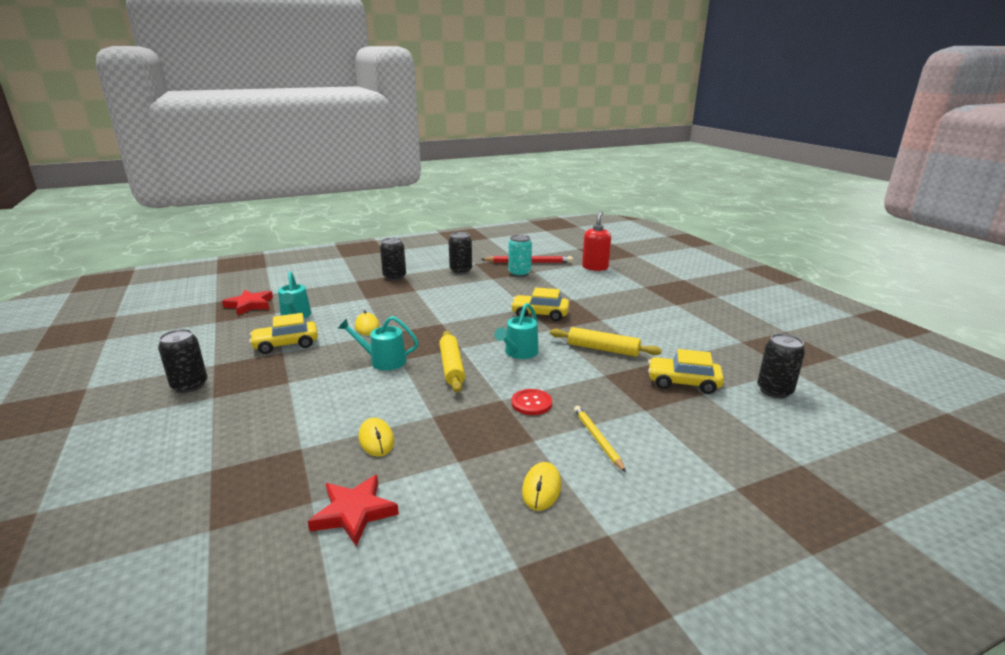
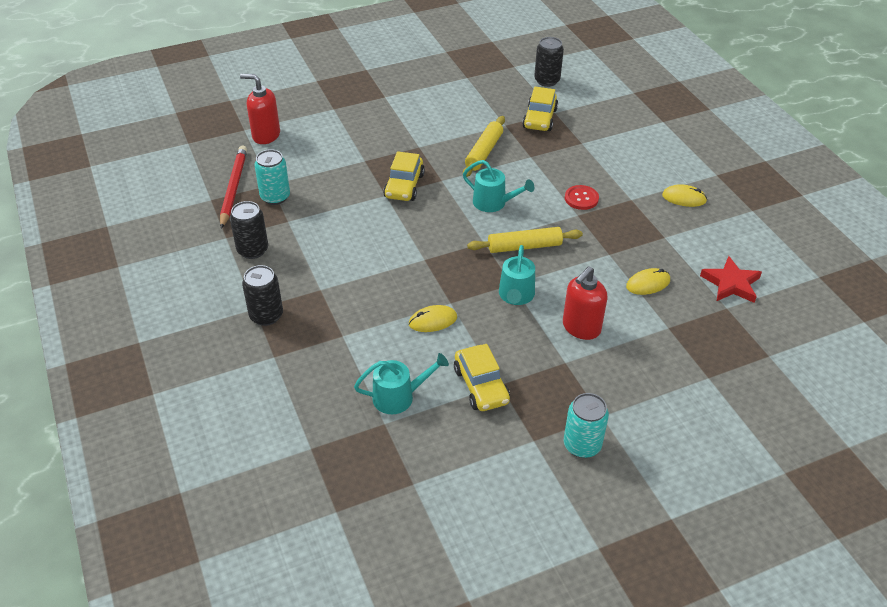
camera: 90 degrees left, 20 degrees up
black can [158,329,208,393] -> turquoise can [564,393,609,458]
red star [222,290,273,315] -> none
yellow pencil [574,406,626,472] -> none
none -> red soap dispenser [563,266,608,340]

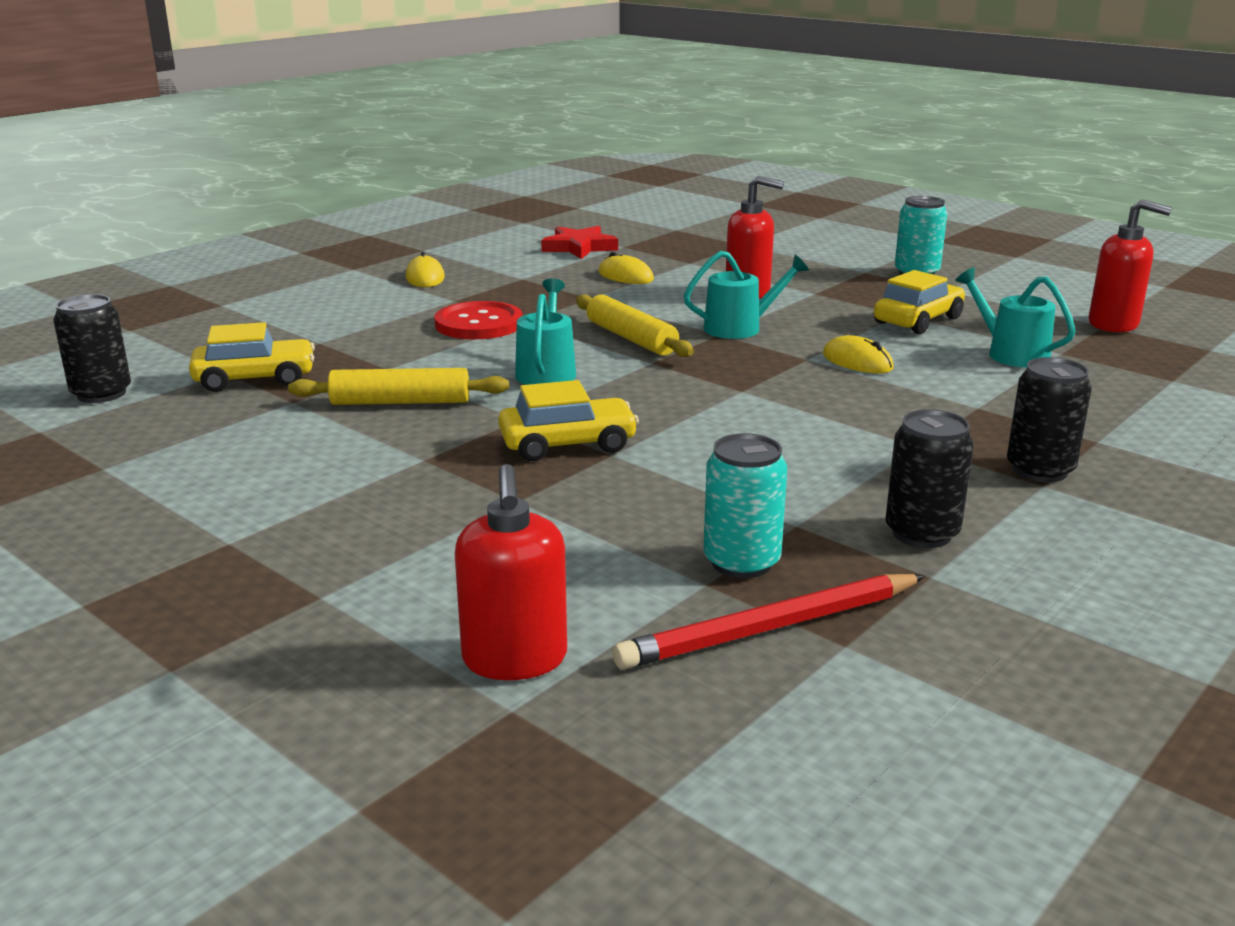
camera: 115 degrees left, 20 degrees down
red button [565,185,599,210] -> red button [434,301,523,339], size x1.54
none -> red soap dispenser [1089,199,1172,332]

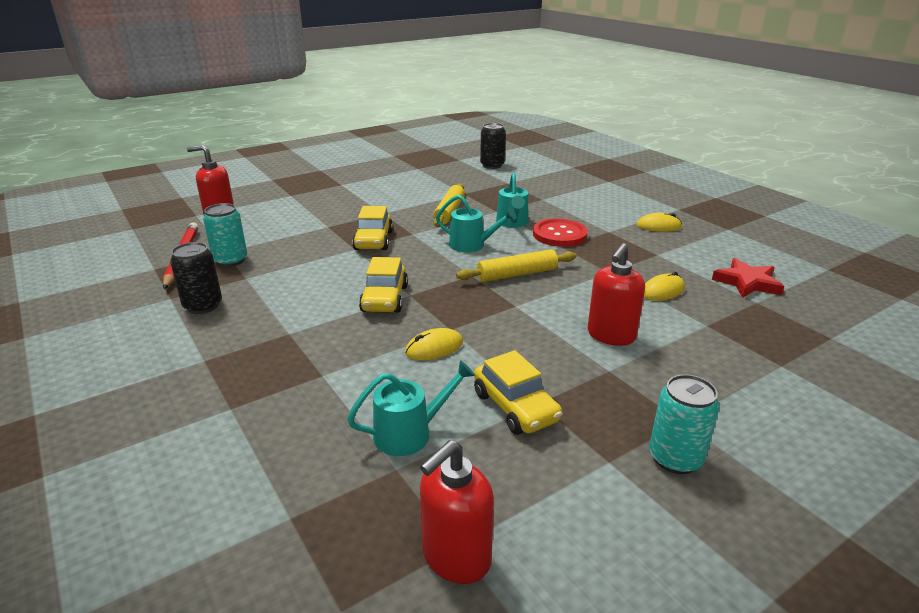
camera: 105 degrees right, 5 degrees up
yellow car [189,322,315,392] -> yellow car moved to [359,257,408,313]
turquoise watering can [683,251,809,339] -> turquoise watering can moved to [496,172,528,228]
black can [1007,357,1092,482] -> none

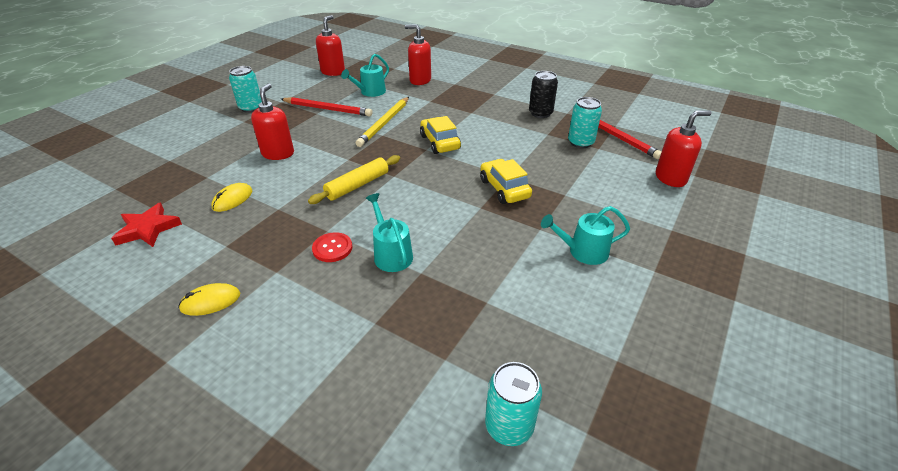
camera: 155 degrees right, 10 degrees up
yellow mouse [405,328,463,360] -> yellow pencil [356,97,409,147]
yellow rolling pin [433,183,465,227] -> none
turquoise watering can [436,195,516,252] -> turquoise watering can moved to [541,206,630,265]
yellow car [474,350,563,435] -> red pencil [281,97,372,116]
black can [480,123,506,169] -> turquoise can [485,362,542,446]
red button [533,219,588,247] -> red button [312,232,352,262], size x0.65
none -> red soap dispenser [405,24,431,85]

